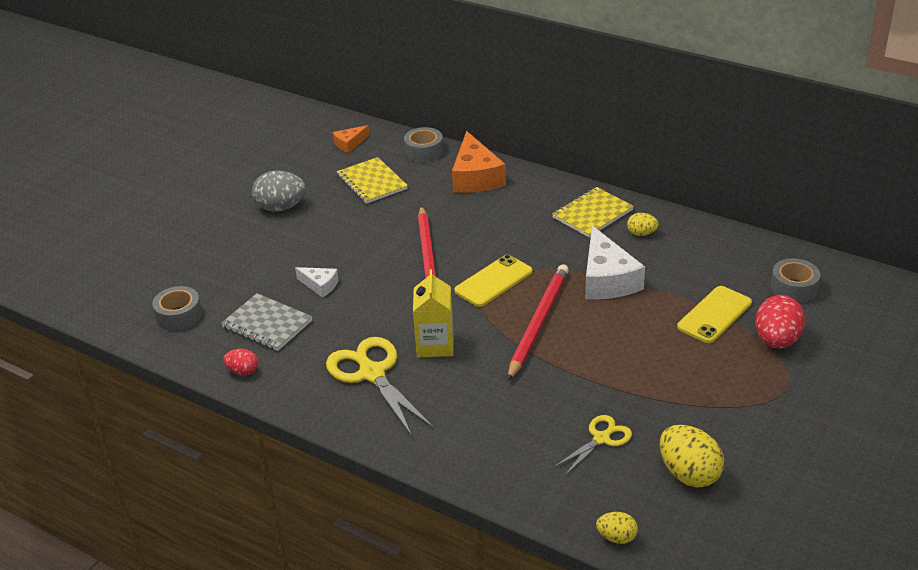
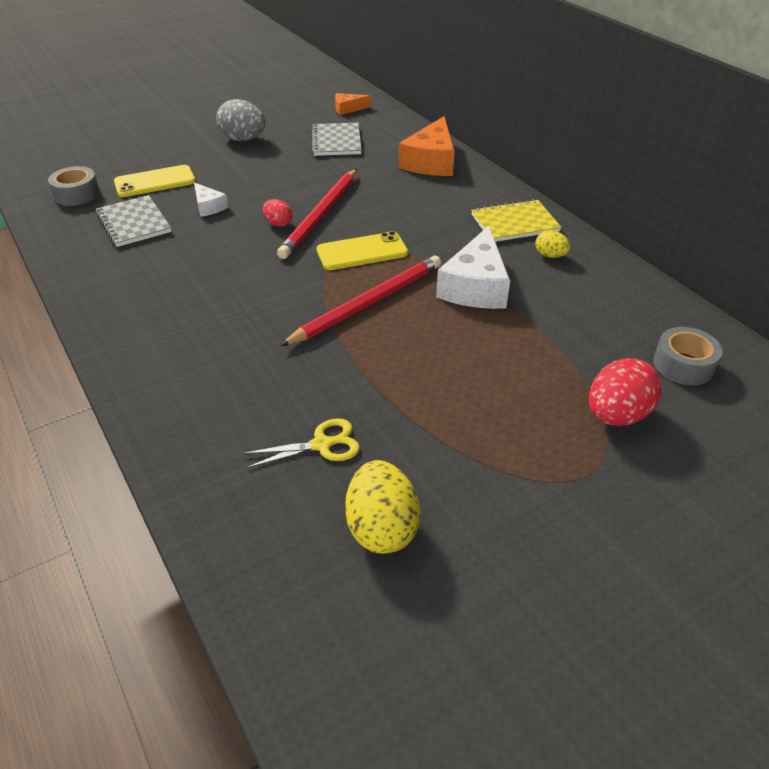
camera: 25 degrees right, 5 degrees up
red egg [223,349,258,375] -> red egg moved to [263,199,293,227]
yellow scissors [326,337,434,436] -> none
yellow notebook [337,157,408,204] -> grey notebook [312,123,362,156]
grey tape [404,127,443,162] -> none
yellow carton [413,269,454,357] -> none
yellow egg [596,512,638,544] -> none
yellow phone [677,286,752,343] -> yellow phone moved to [114,165,195,197]

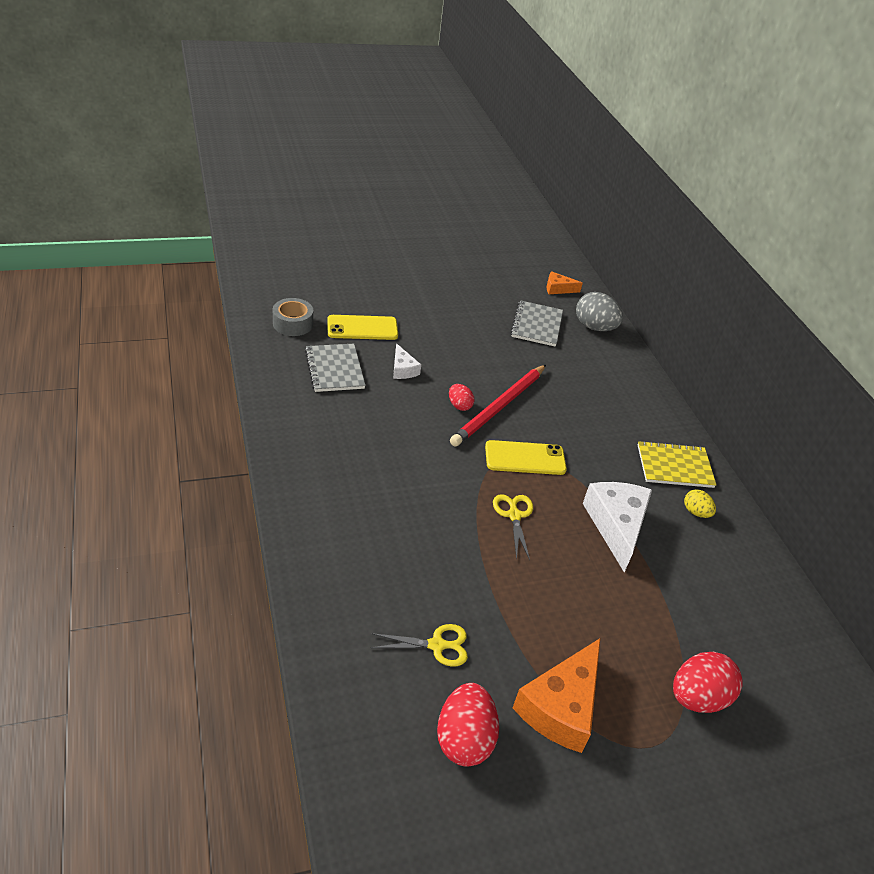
camera: 10 degrees right, 0 degrees up
grey egg [216,99,266,141] -> grey egg moved to [576,292,623,331]
red pencil [280,256,441,346] -> yellow scissors [493,494,533,560]
yellow egg [345,460,420,554] -> red egg [437,683,499,767]
orange cheese [399,116,455,176] -> orange cheese moved to [513,638,600,753]
white cheese [436,226,510,309] -> white cheese turned 150 degrees clockwise [583,482,652,572]
grey tape [653,327,722,385] -> none

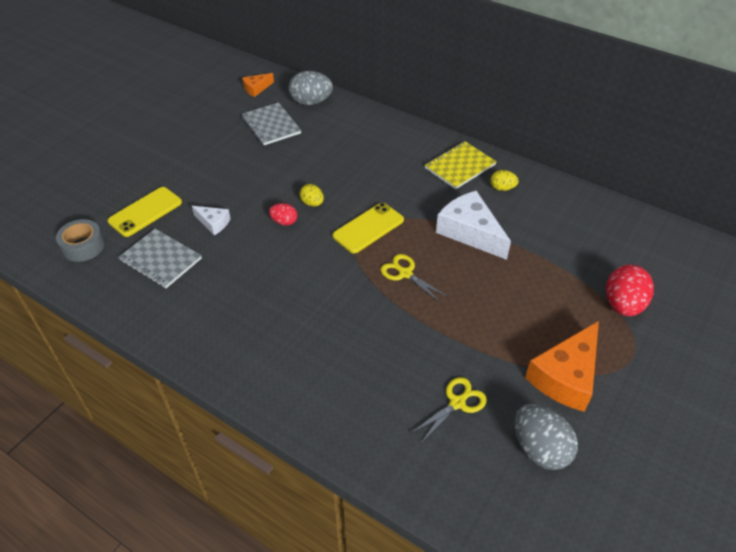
camera: 35 degrees left, 5 degrees up
red egg [437,683,499,767] -> grey egg [514,404,578,470]
red pencil [450,365,546,446] -> yellow egg [299,184,324,207]
orange cheese [513,638,600,753] -> orange cheese turned 45 degrees clockwise [525,321,599,412]

